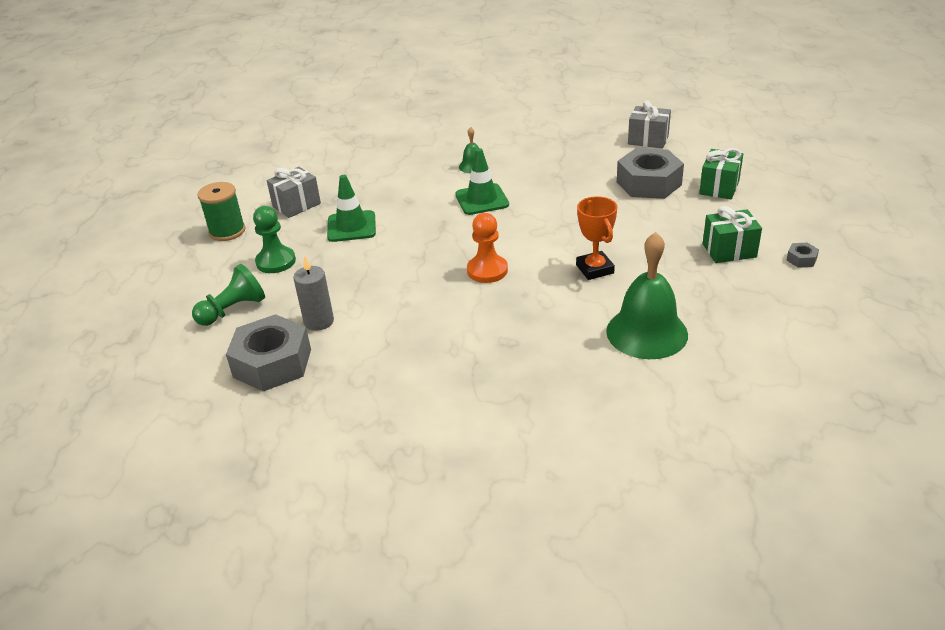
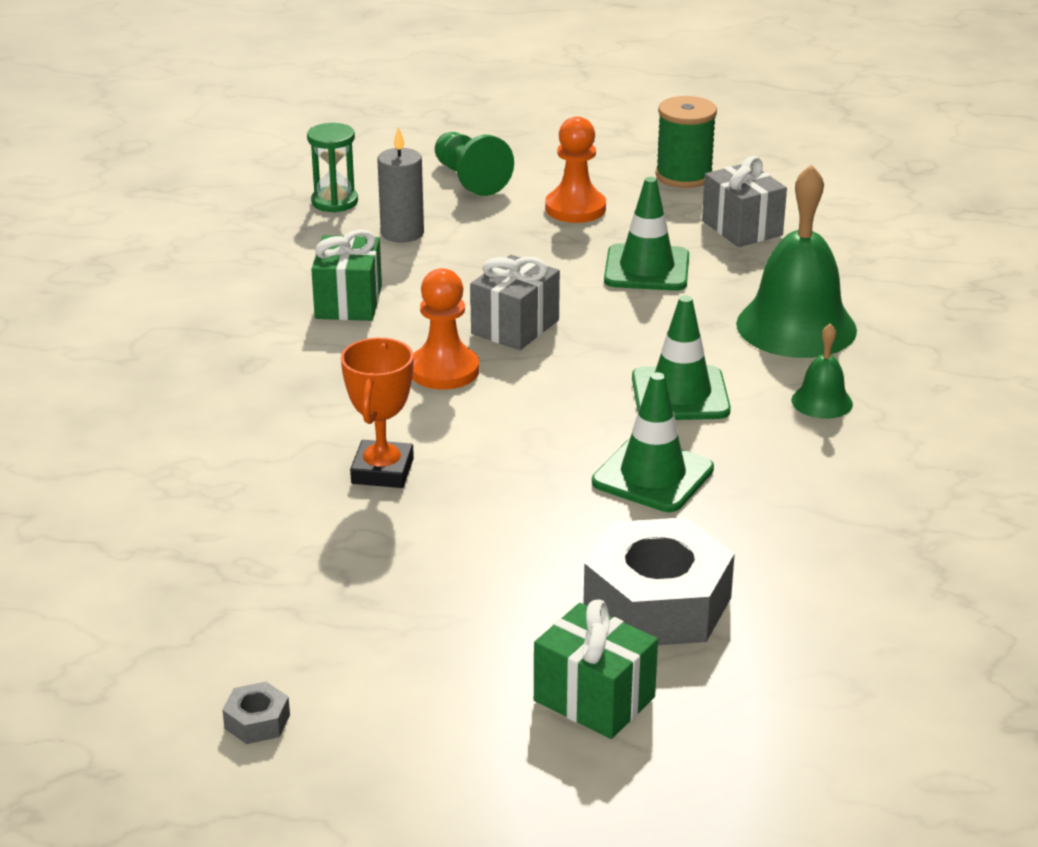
camera: 100 degrees right, 5 degrees down
grey nut [226,314,311,391] -> green hourglass [307,123,358,212]
green pawn [253,206,296,273] -> orange pawn [545,116,606,223]
orange trophy [576,196,617,280] -> orange trophy turned 75 degrees counterclockwise [341,338,414,488]
green bell [606,232,688,359] -> green bell moved to [736,164,857,358]
grey gift [628,100,671,149] -> grey gift moved to [470,255,560,350]
green gift [703,206,762,263] -> green gift moved to [311,230,382,321]
none -> green traffic cone [592,372,714,512]

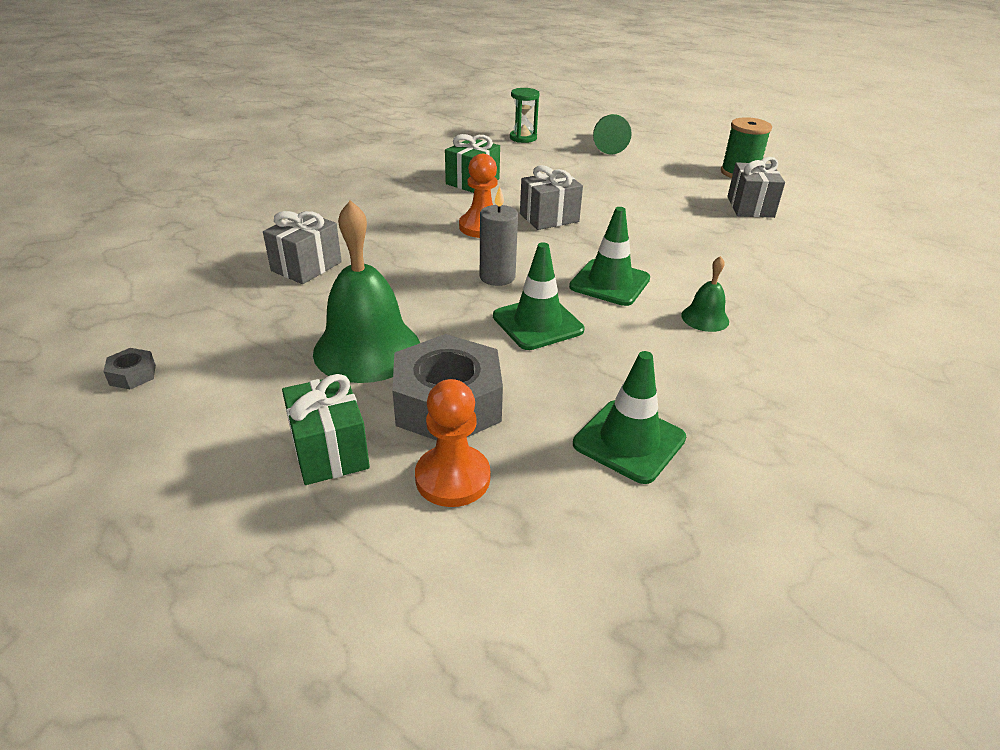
camera: 30 degrees right, 5 degrees up
orange trophy [341,338,414,488] -> none
grey candle [377,126,424,243] -> grey candle moved to [480,186,518,286]
orange pawn [545,116,606,223] -> orange pawn moved to [415,379,490,507]
green traffic cone [604,177,689,291] -> green traffic cone moved to [573,351,686,484]
green bell [736,164,857,358] -> green bell moved to [313,200,420,383]
none -> grey gift [263,211,342,284]

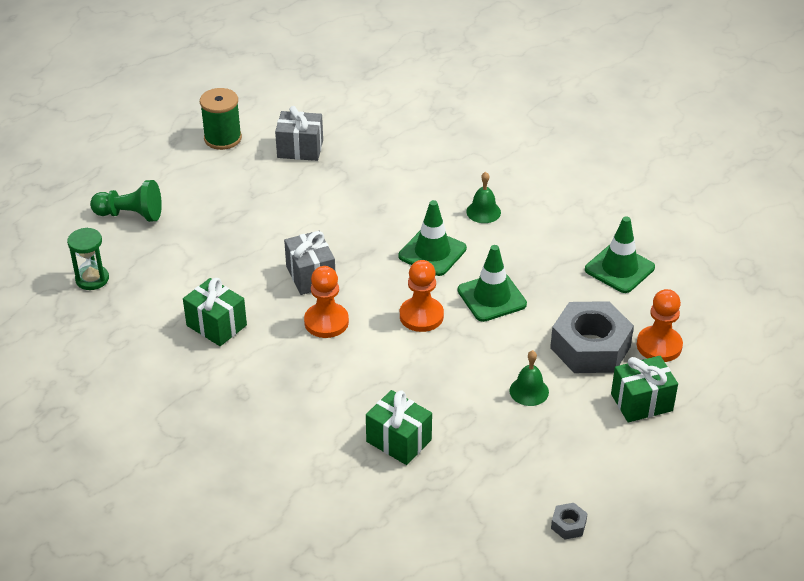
camera: 85 degrees left, 5 degrees up
grey gift [263,211,342,284] -> green gift [366,390,432,465]
green bell [313,200,420,383] -> green bell [509,350,549,406], size x0.48
grey candle [480,186,518,286] -> orange pawn [400,260,444,332]

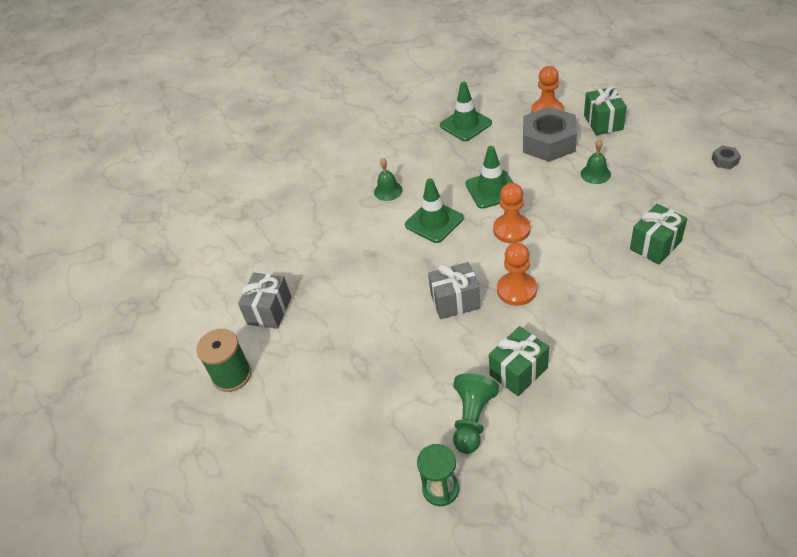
camera: 75 degrees left, 5 degrees up
green pawn [90,180,162,222] -> green pawn moved to [453,373,499,454]

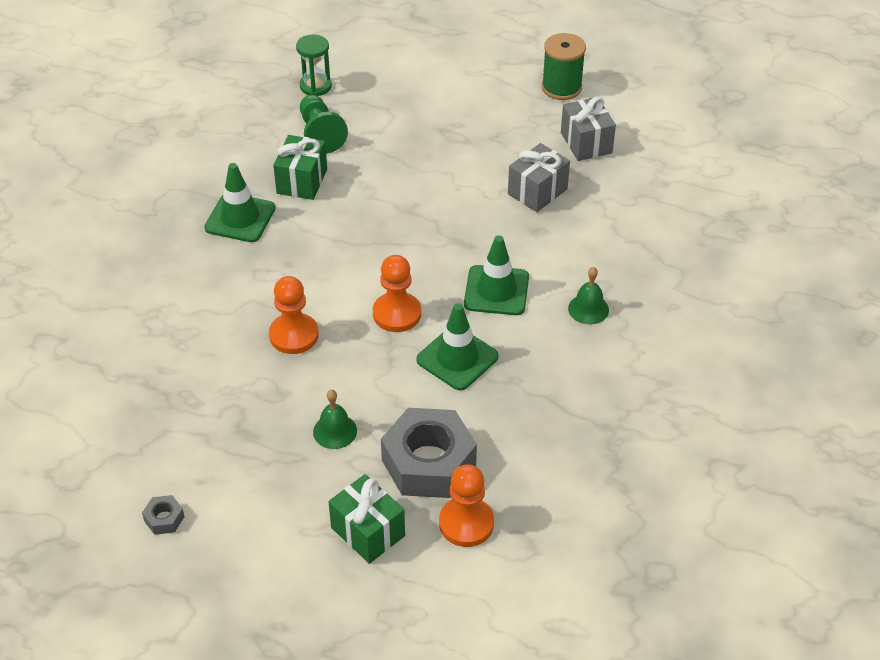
camera: 140 degrees right, 0 degrees up
grey gift [428,262,481,319] -> grey gift moved to [508,143,570,212]
green traffic cone [440,82,492,141] -> green traffic cone moved to [204,163,275,242]
orange pawn [497,243,537,306] -> orange pawn moved to [269,276,319,354]
green gift [630,204,687,265] -> none

